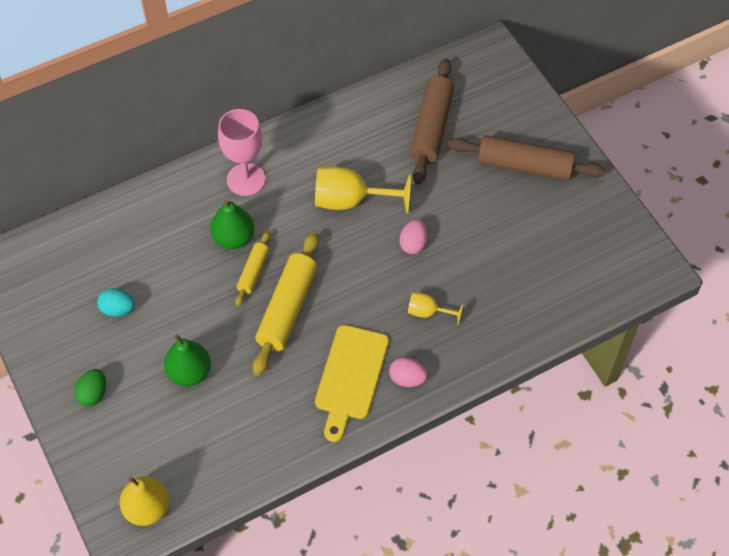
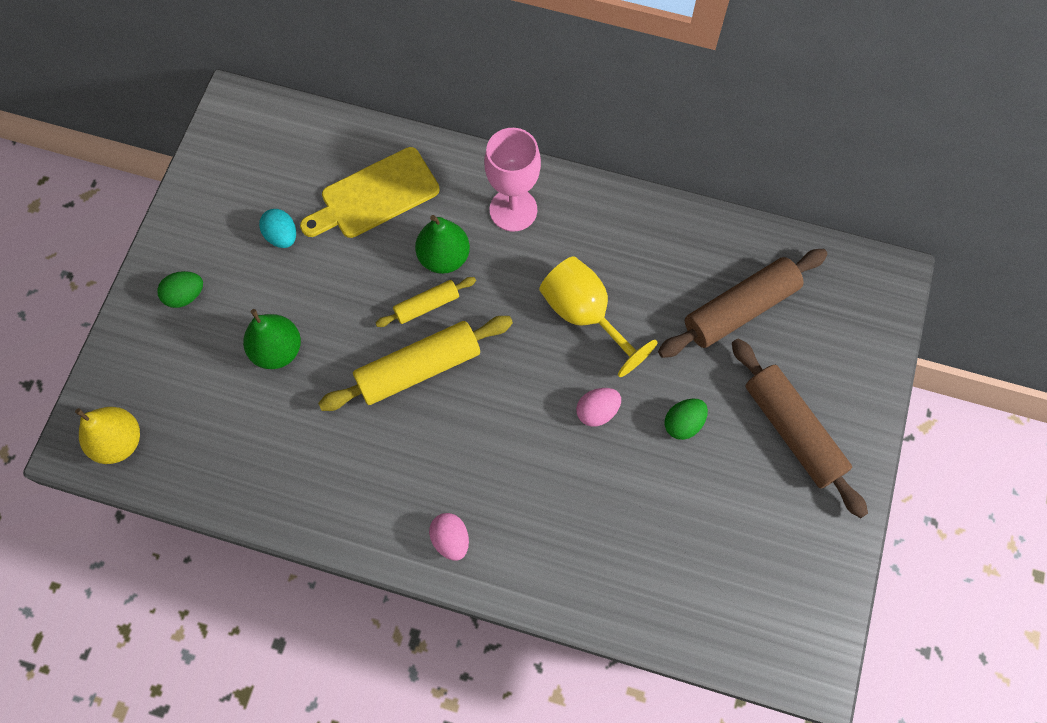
camera: 45 degrees right, 10 degrees up
yellow cutting board [315,325,389,442] -> yellow cutting board moved to [300,147,440,238]
yellow goblet [408,292,463,325] -> none
none -> green egg [664,399,708,440]

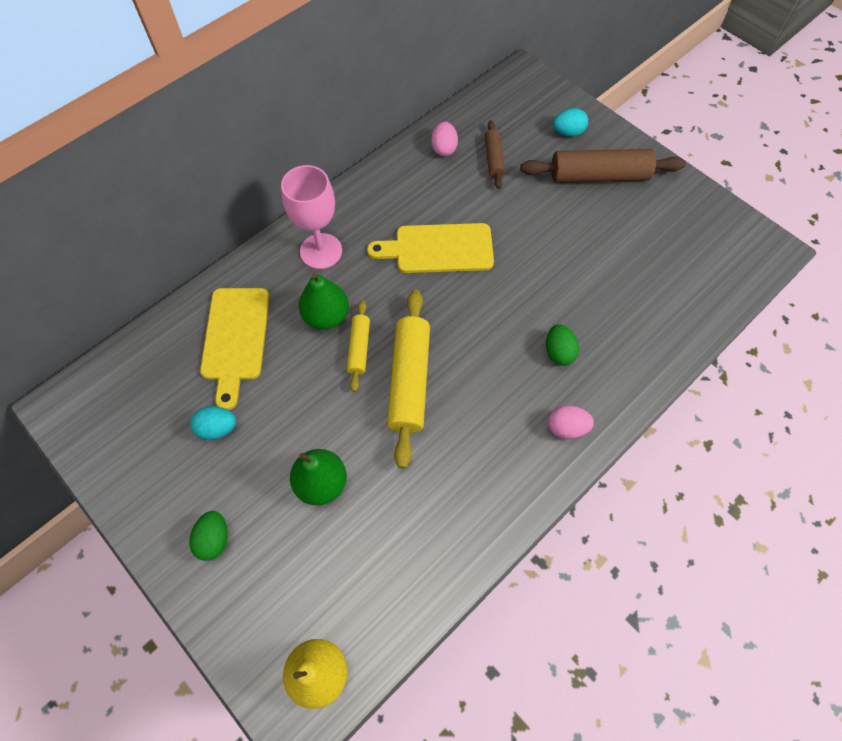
camera: 60 degrees left, 5 degrees down
yellow goblet [539,256,658,377] -> yellow cutting board [367,223,494,273]
pink egg [576,388,621,427] -> pink egg moved to [431,122,458,156]
brown rolling pin [658,249,827,358] -> brown rolling pin [485,120,505,189], size x0.54
green egg [664,399,708,440] -> green egg moved to [546,324,579,365]
none -> turquoise egg [553,108,588,137]

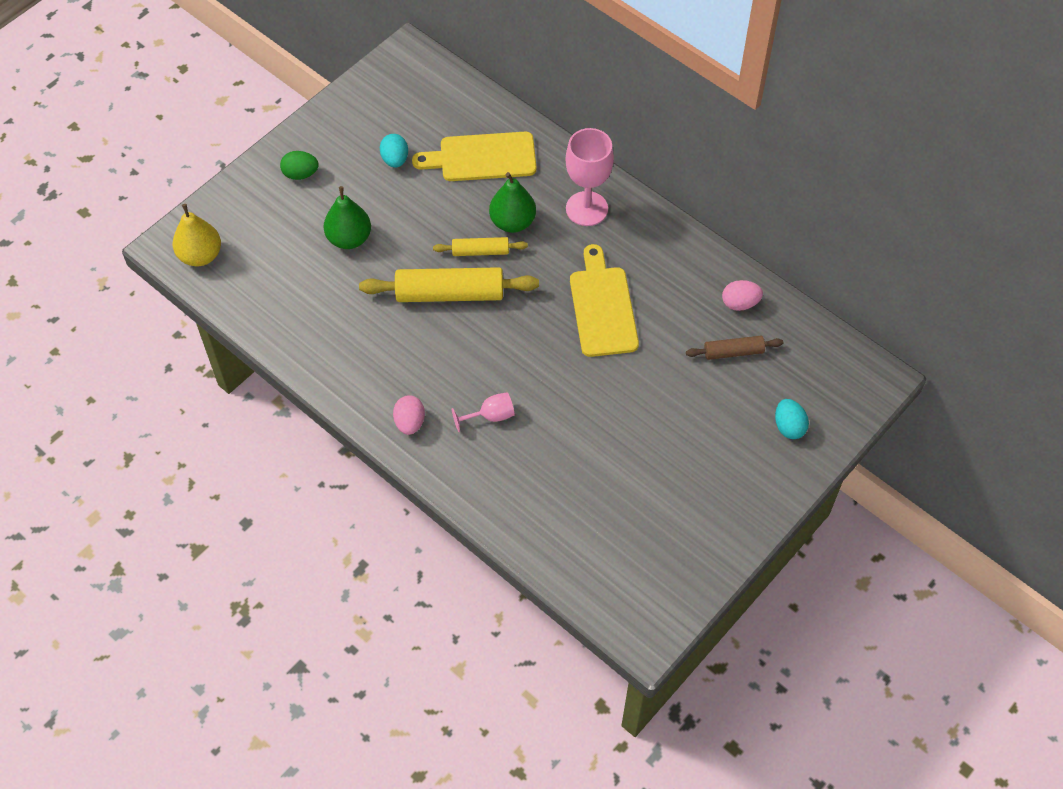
camera: 85 degrees right, 5 degrees down
brown rolling pin [520,149,686,183] -> none
green egg [546,324,579,365] -> pink goblet [452,392,515,432]

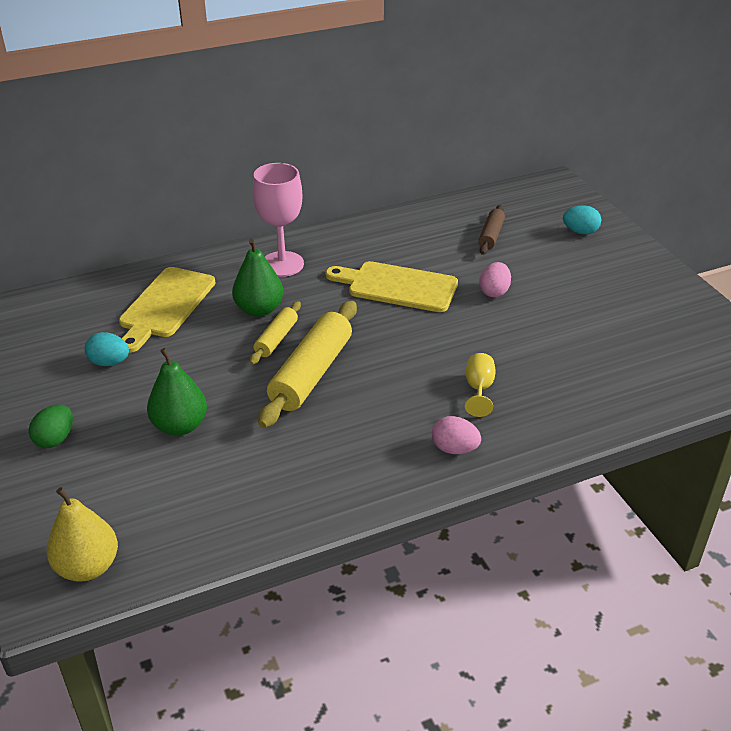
camera: 65 degrees left, 20 degrees down
pink goblet [452,392,515,432] -> yellow goblet [465,353,496,417]
pink egg [722,280,763,311] -> pink egg moved to [479,262,511,298]

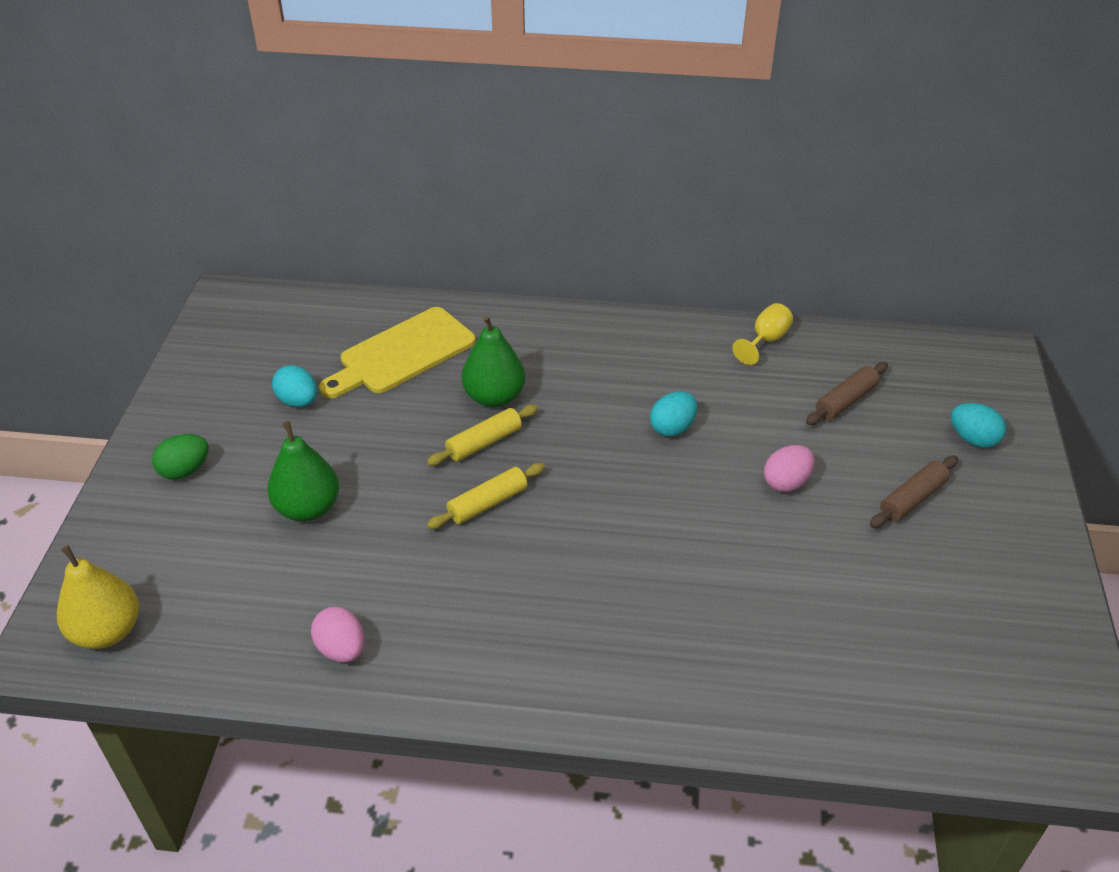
camera: 30 degrees right, 5 degrees up
pink goblet [253,163,304,277] -> none
yellow rolling pin [258,301,357,428] -> yellow rolling pin [427,463,545,529], size x0.54
yellow cutting board [326,261,458,312] -> turquoise egg [650,391,697,437]
pink egg [432,416,481,454] -> pink egg moved to [311,607,364,663]
yellow goblet [465,353,496,417] -> yellow goblet moved to [732,303,793,365]
none -> brown rolling pin [870,455,958,528]

